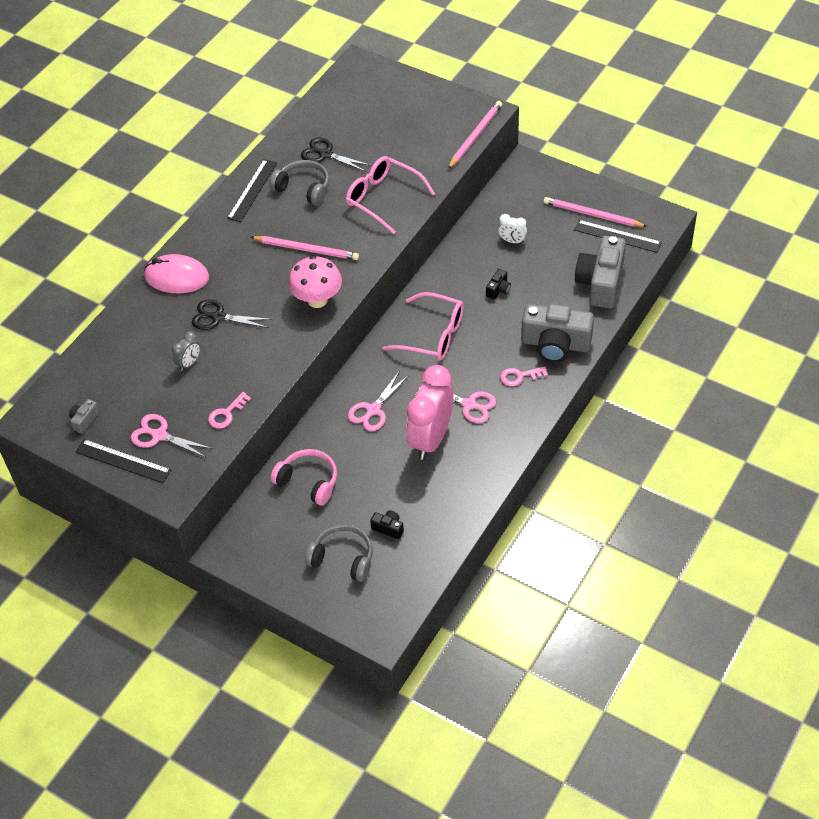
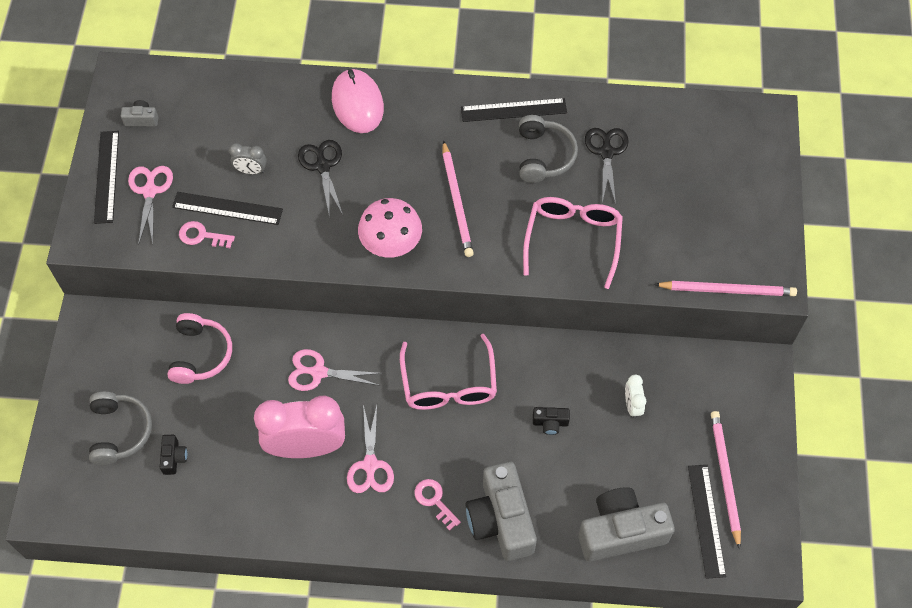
camera: 60 degrees right, 10 degrees up
none -> black ruler [172,192,283,225]

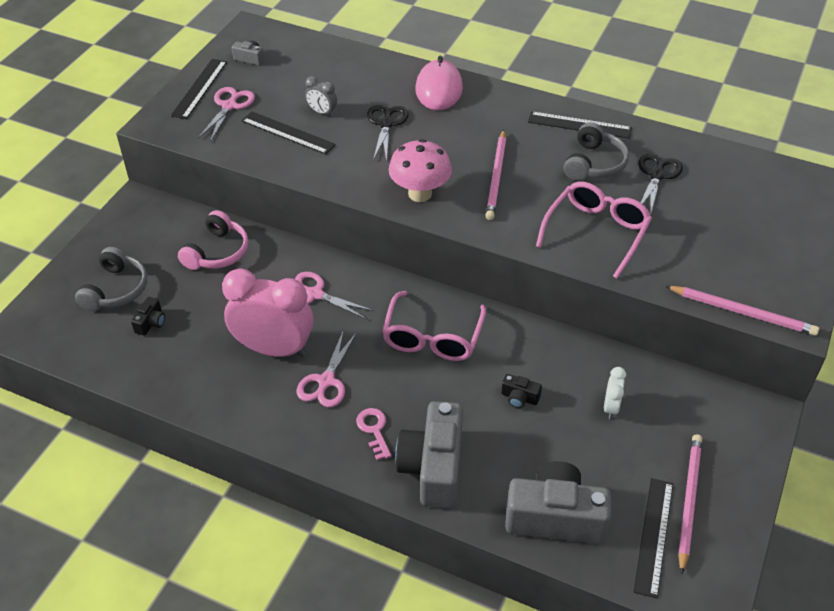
camera: 20 degrees right, 15 degrees down
pink key [179,221,235,248] -> none

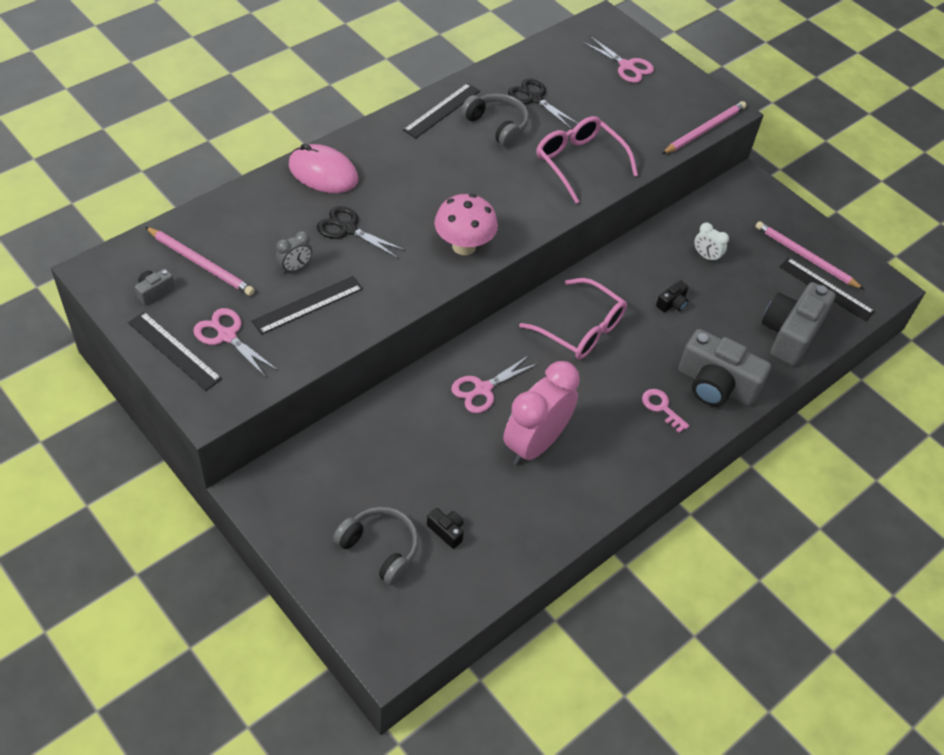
camera: 70 degrees left, 5 degrees up
pink headphones [178,210,248,270] -> none
pink scissors [297,329,357,407] -> pink scissors moved to [582,36,654,83]
pink key [356,408,391,460] -> pink key turned 45 degrees clockwise [642,389,689,433]
pink pencil [486,130,506,220] -> pink pencil moved to [145,227,255,296]

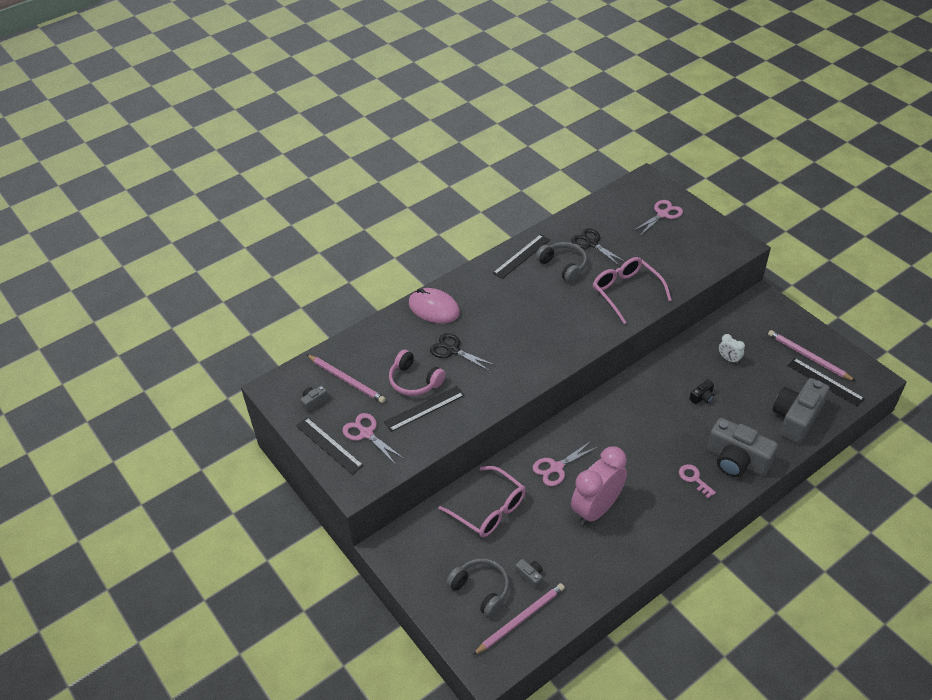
camera: 10 degrees right, 5 degrees down
grey clock [276,231,312,274] -> pink headphones [389,350,446,396]
black camera [427,508,464,549] -> grey camera [515,559,543,590]
pink mushroom [434,194,498,255] -> none
pink glasses [519,278,627,359] -> pink glasses moved to [438,466,526,537]
pink scissors [582,36,654,83] -> pink scissors turned 90 degrees counterclockwise [633,200,683,236]
pink pencil [662,101,746,154] -> pink pencil moved to [473,583,565,655]

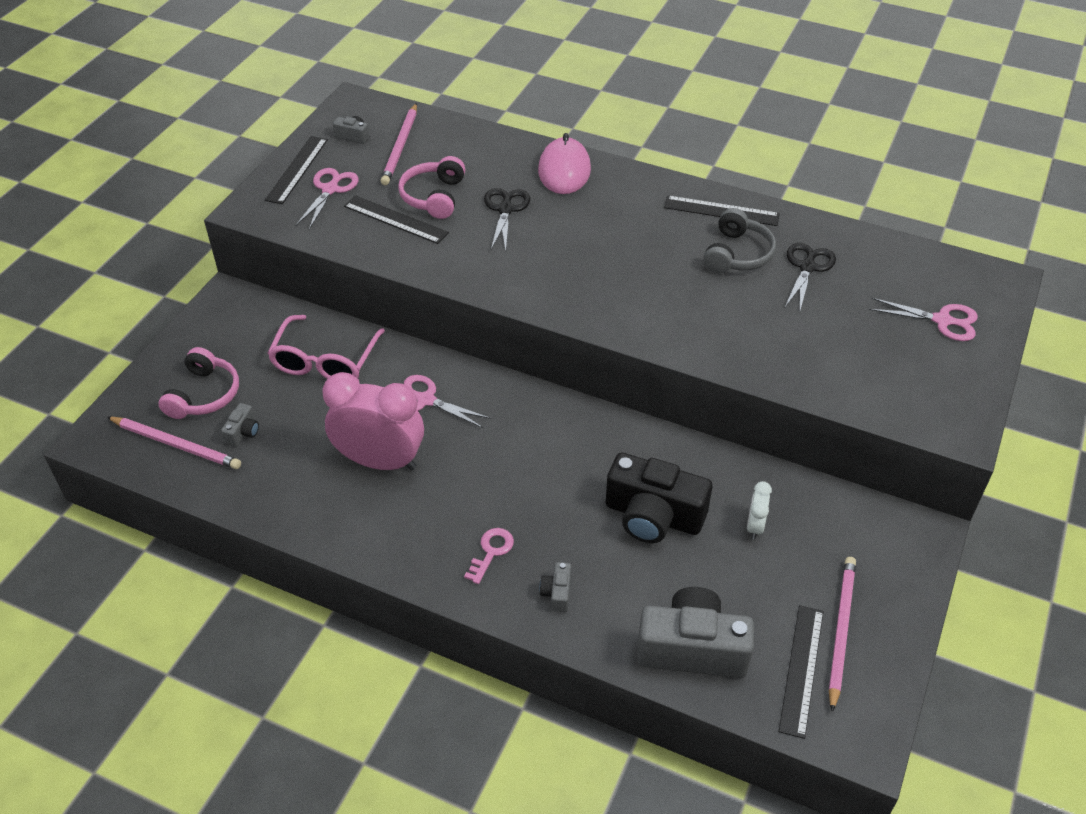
camera: 60 degrees right, 0 degrees up
grey headphones [446,558,509,617] -> pink headphones [158,347,239,419]
pink glasses [593,257,671,324] -> none
black camera [689,379,714,404] -> black camera [606,453,712,543], size x2.34
grey camera [707,418,778,477] -> grey camera [539,562,571,612], size x0.43

